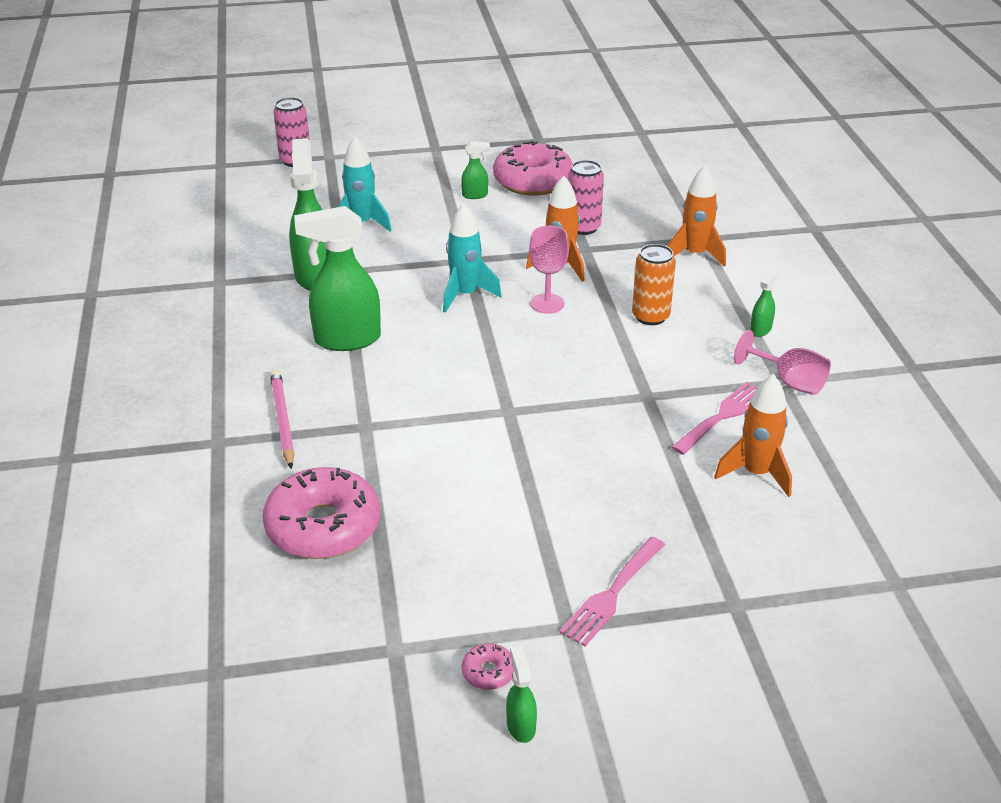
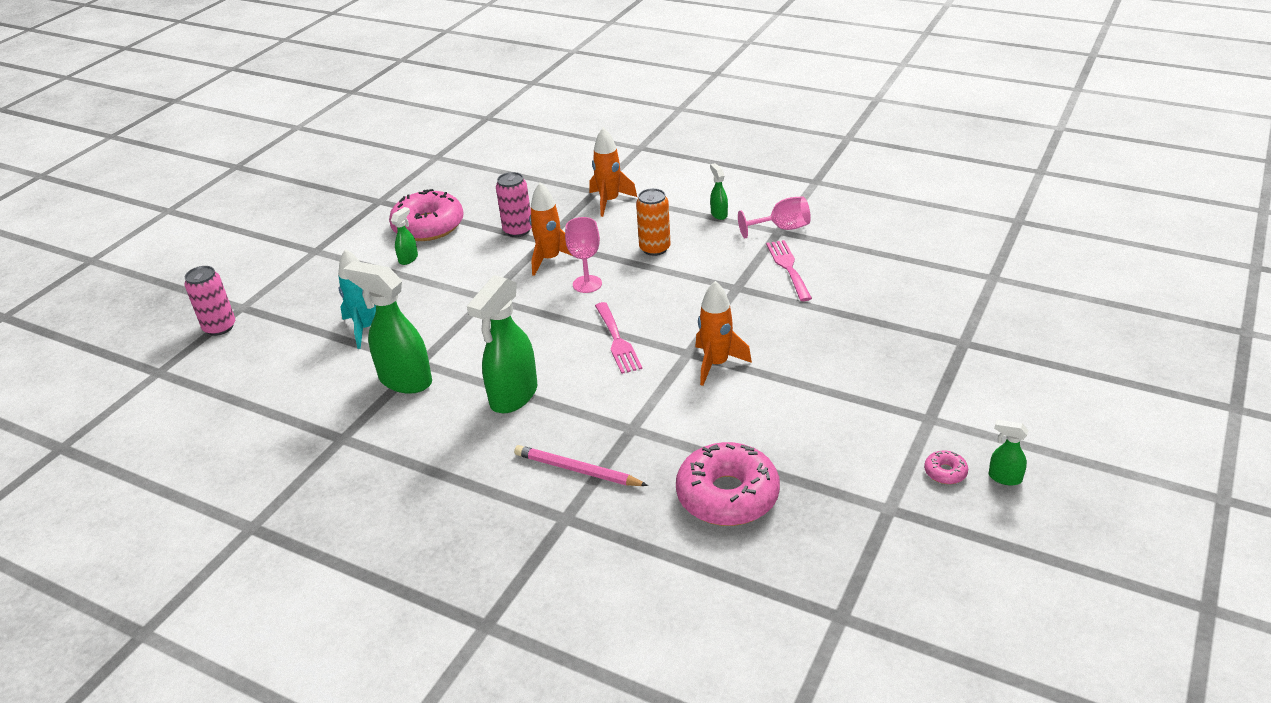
camera: 50 degrees left, 0 degrees up
turquoise rocket [443,203,502,313] -> none
pink fork [559,537,665,646] -> pink fork moved to [595,302,642,374]
orange rocket [714,374,792,497] -> orange rocket moved to [695,281,752,386]

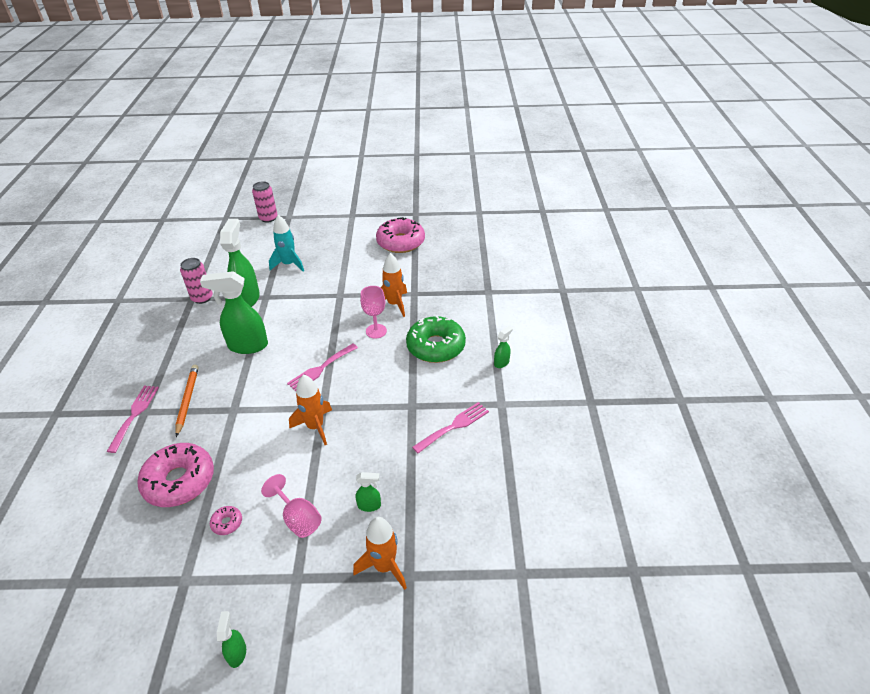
camera: 60 degrees right, 5 degrees up
green spray bottle [391,207,418,265] -> green spray bottle moved to [355,472,381,512]
pink can [496,172,532,237] -> pink can moved to [180,258,213,304]
pink pencil [514,445,648,486] -> orange pencil [175,365,199,437]
orange rocket [590,127,637,217] -> orange rocket moved to [353,517,407,590]
orange can [636,188,670,256] -> green donut [406,316,466,363]
pink goblet [738,196,811,238] -> pink goblet moved to [261,474,322,538]
pink donut [924,451,968,484] -> pink donut moved to [210,506,242,535]
none -> pink fork [106,386,159,453]

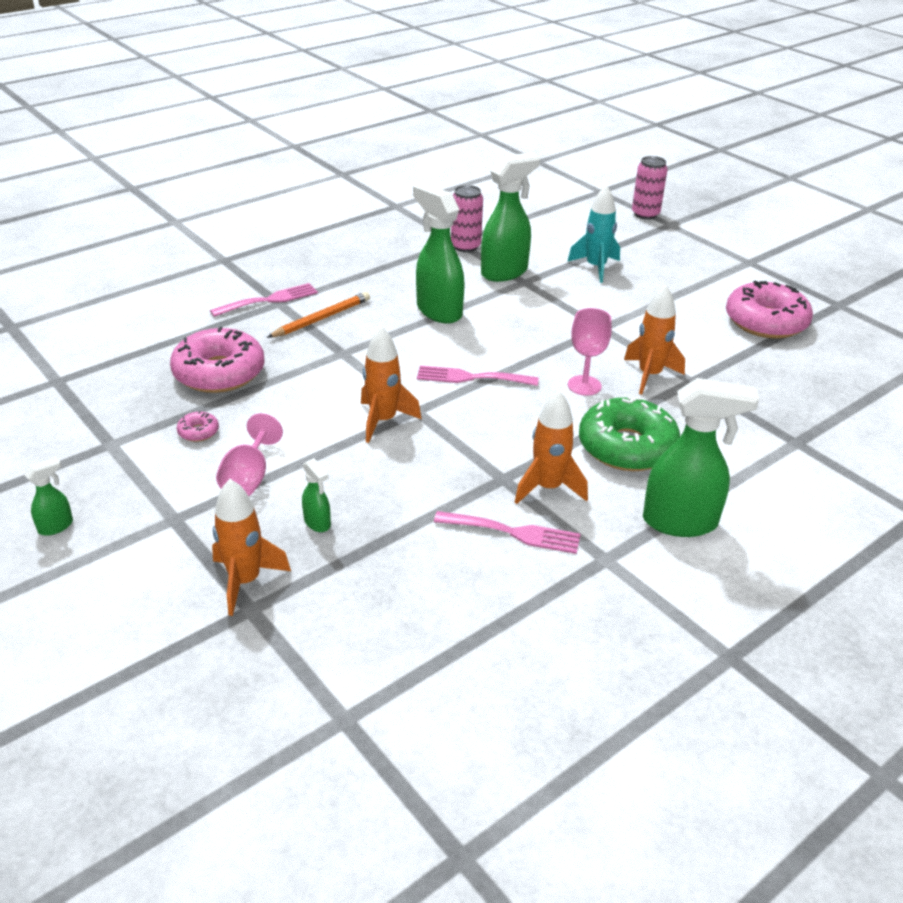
camera: 50 degrees right, 5 degrees down
green spray bottle [494,326,513,368] -> green spray bottle [643,378,759,537], size x2.17
none -> orange rocket [515,390,588,504]

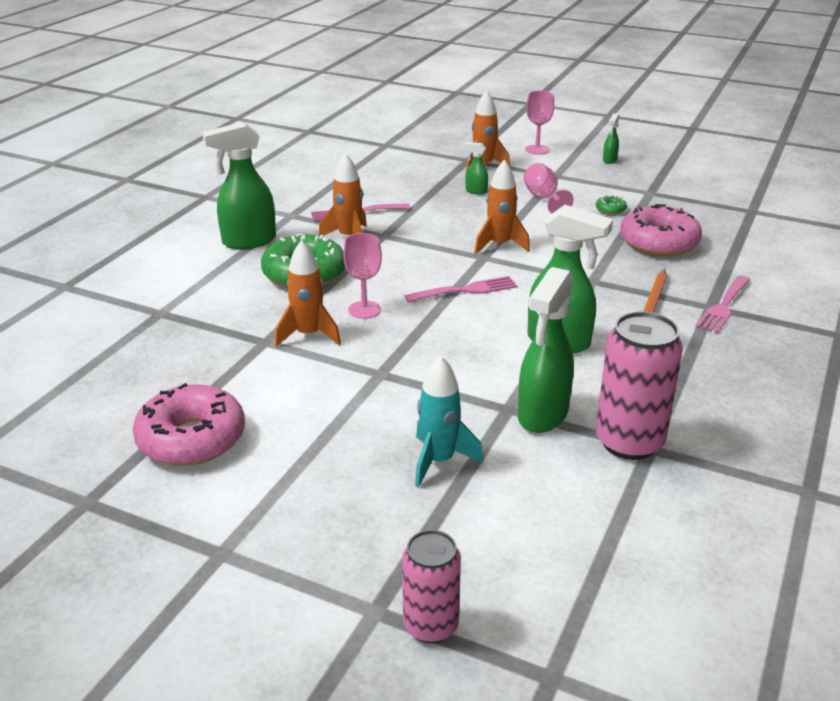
camera: 155 degrees right, 5 degrees down
pink donut [177,411,219,442] -> green donut [596,195,627,215]
pink can [451,185,483,252] -> pink can [596,311,683,460], size x1.56
none -> pink goblet [525,91,554,155]

